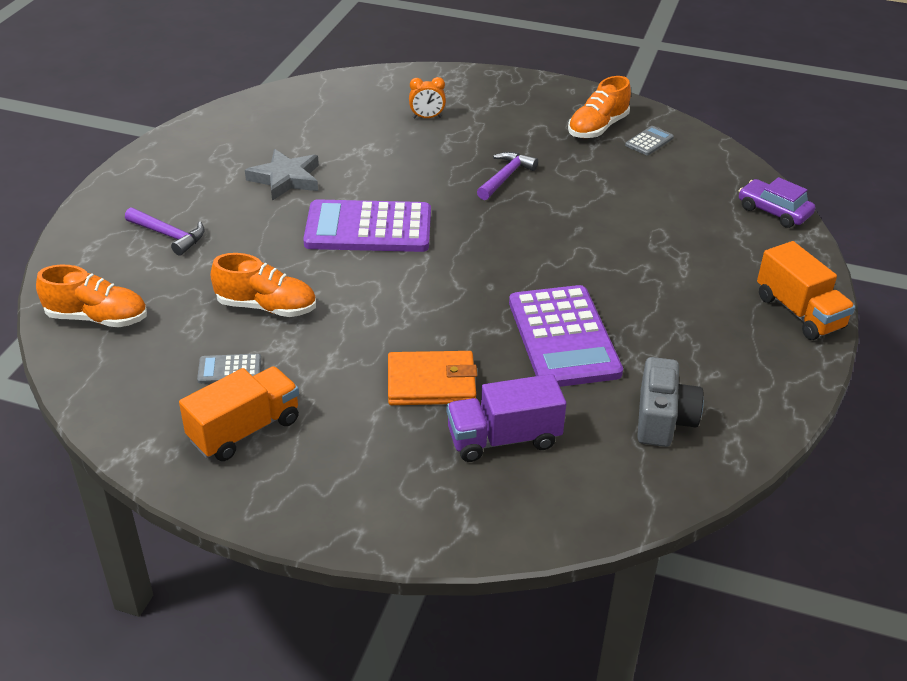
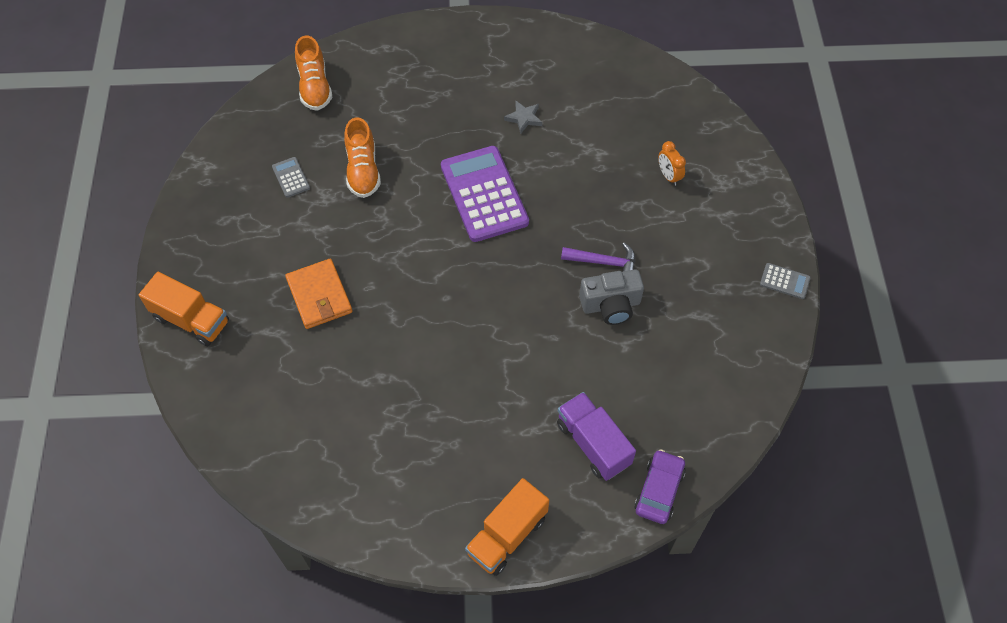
camera: 70 degrees right, 20 degrees up
purple hammer [125,207,205,256] -> none
orange truck [179,366,299,461] -> orange truck moved to [139,272,229,346]
grey star [245,149,319,201] -> grey star [504,100,542,134], size x0.61
purple truck [447,374,566,462] -> purple truck moved to [557,392,636,481]
purple calculator [509,285,623,387] -> none
orange shoe [568,76,631,138] -> none
grey calculator [625,126,674,155] -> grey calculator moved to [760,263,811,299]
grey camera [637,357,704,447] -> grey camera moved to [579,270,644,325]

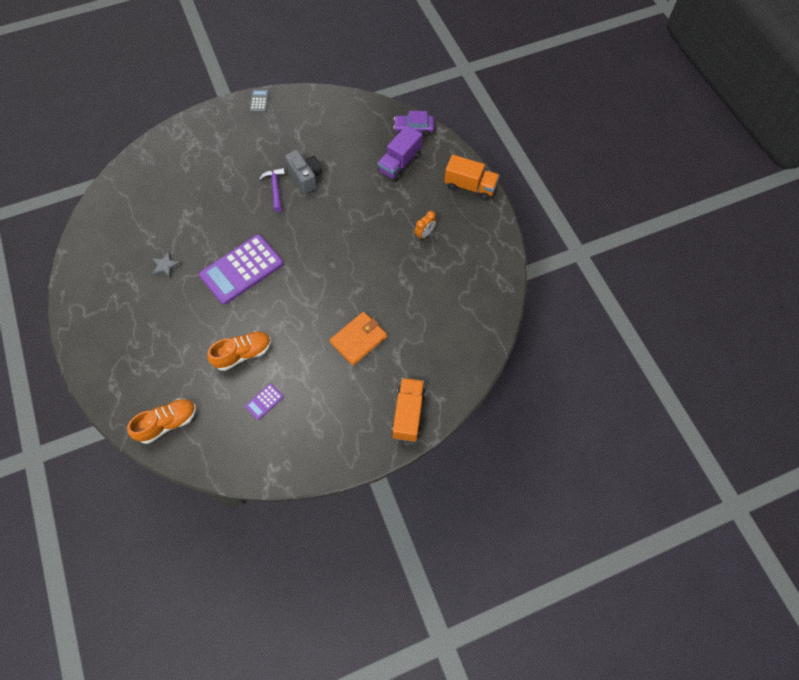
camera: 110 degrees left, 5 degrees up
grey calculator [272,157,310,198] -> purple calculator [245,383,284,420]
orange clock [658,141,686,186] -> orange clock moved to [414,211,436,240]

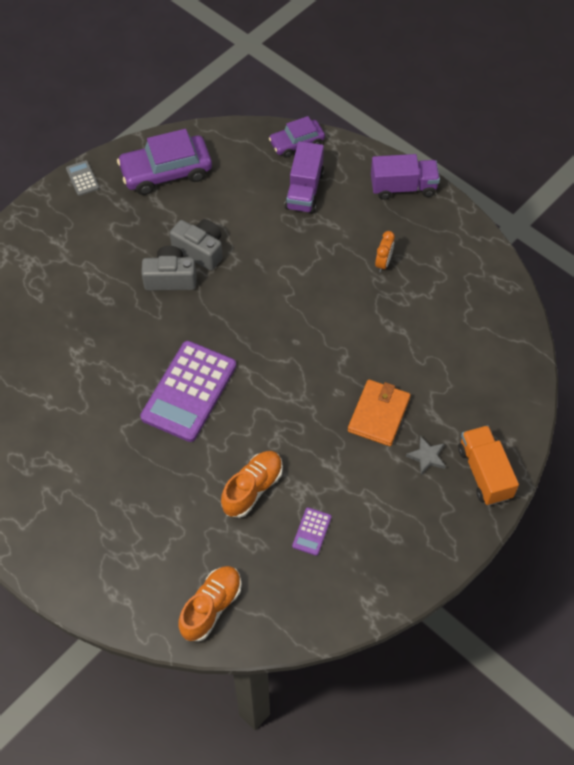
camera: 25 degrees left, 5 degrees down
grey star [152,252,182,278] -> grey star moved to [406,436,446,475]
purple hammer [259,168,286,212] -> grey camera [141,246,196,291]
orange truck [444,155,499,200] -> purple truck [371,154,440,200]
none -> purple car [117,129,212,195]

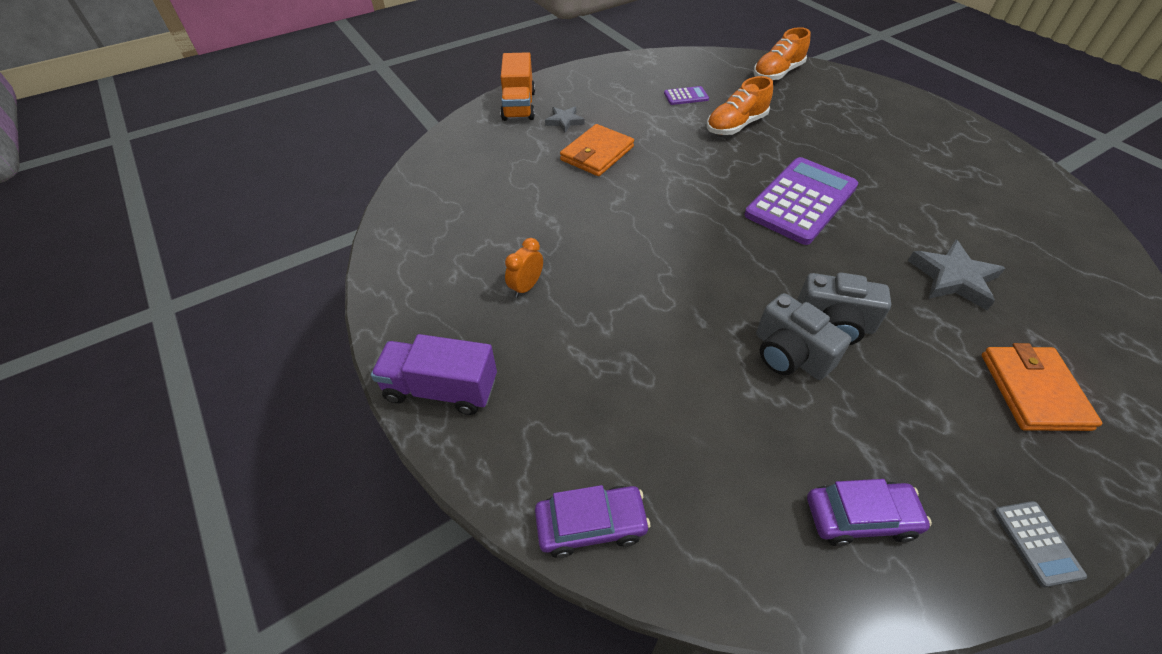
camera: 165 degrees left, 10 degrees down
purple car [117,129,212,195] -> purple car [807,479,932,546], size x0.61
purple truck [285,141,324,214] -> none
purple calculator [292,508,332,556] -> purple calculator turned 45 degrees clockwise [664,86,709,105]
none -> grey star [908,240,1005,310]
none -> orange wallet [982,343,1103,431]

